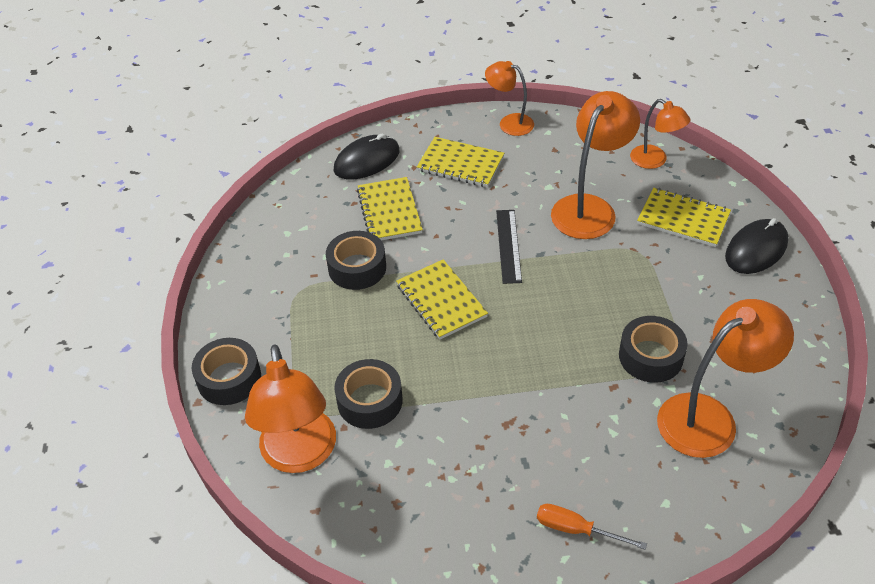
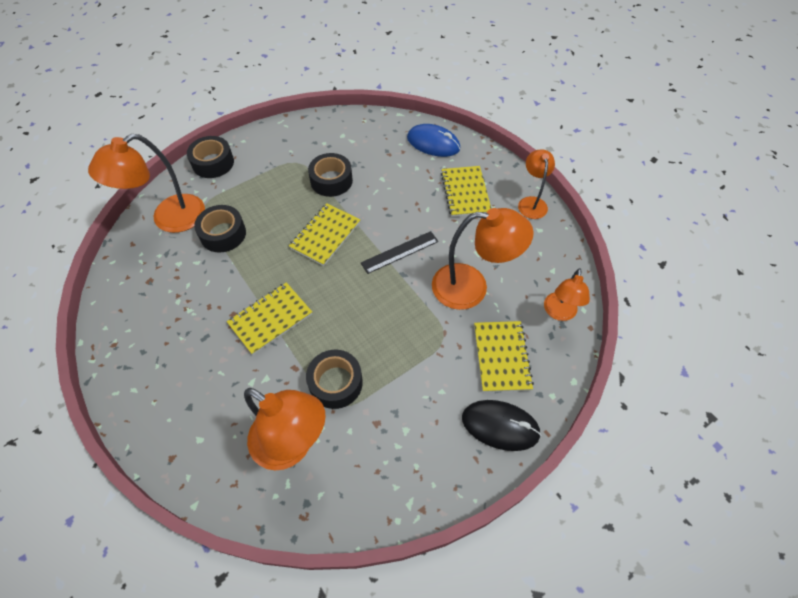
camera: 60 degrees right, 10 degrees up
black mouse [334,133,400,179] -> blue mouse [407,124,460,157]
yellow notebook [357,177,423,240] -> yellow notebook moved to [227,282,312,355]
orange screwdriver [537,504,647,550] -> none

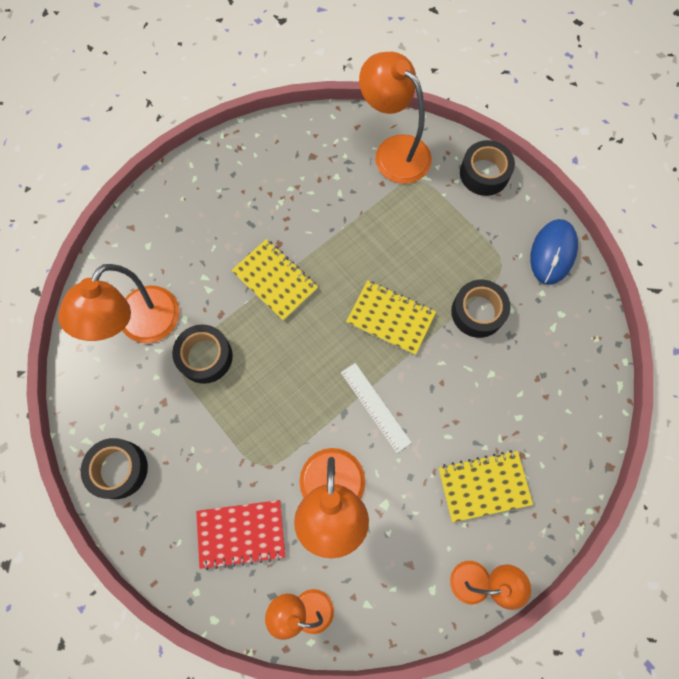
camera: 85 degrees right, 15 degrees up
black tape [194,205,246,253] -> black tape moved to [81,438,148,499]
black ruler [361,231,438,274] -> white ruler [341,363,412,453]
blue mouse [407,124,460,157] -> blue mouse moved to [530,219,578,285]
black mouse [462,400,541,451] -> none
yellow notebook [474,321,534,392] -> red notebook [196,500,285,570]

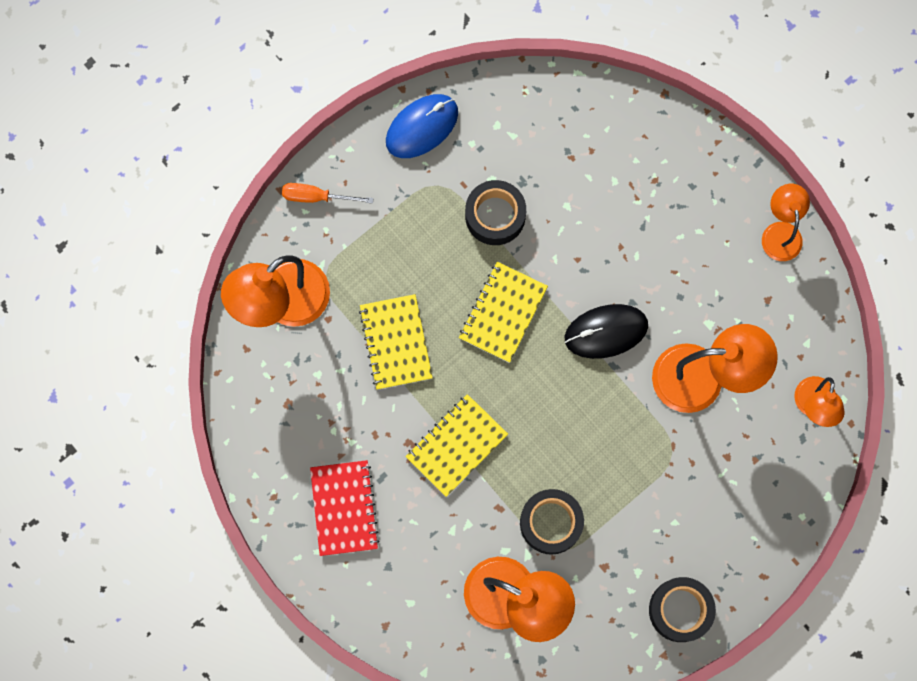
camera: 90 degrees left, 5 degrees up
red notebook [196,500,285,570] -> red notebook moved to [310,460,380,556]
white ruler [341,363,412,453] -> black mouse [564,304,648,359]
yellow notebook [439,450,533,522] -> yellow notebook moved to [359,294,433,390]
black tape [460,140,515,196] -> orange screwdriver [282,183,374,203]
blue mouse [530,219,578,285] -> blue mouse turned 60 degrees counterclockwise [386,94,458,158]

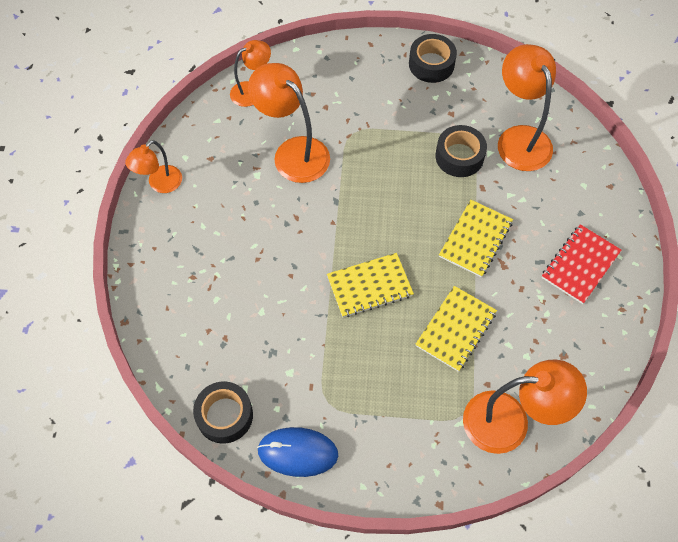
camera: 135 degrees left, 15 degrees down
orange screwdriver [282,183,374,203] -> none
yellow notebook [405,394,508,497] -> yellow notebook turned 60 degrees counterclockwise [439,200,513,277]
black tape [465,180,526,245] -> black tape moved to [193,382,253,443]
black mouse [564,304,648,359] -> none

